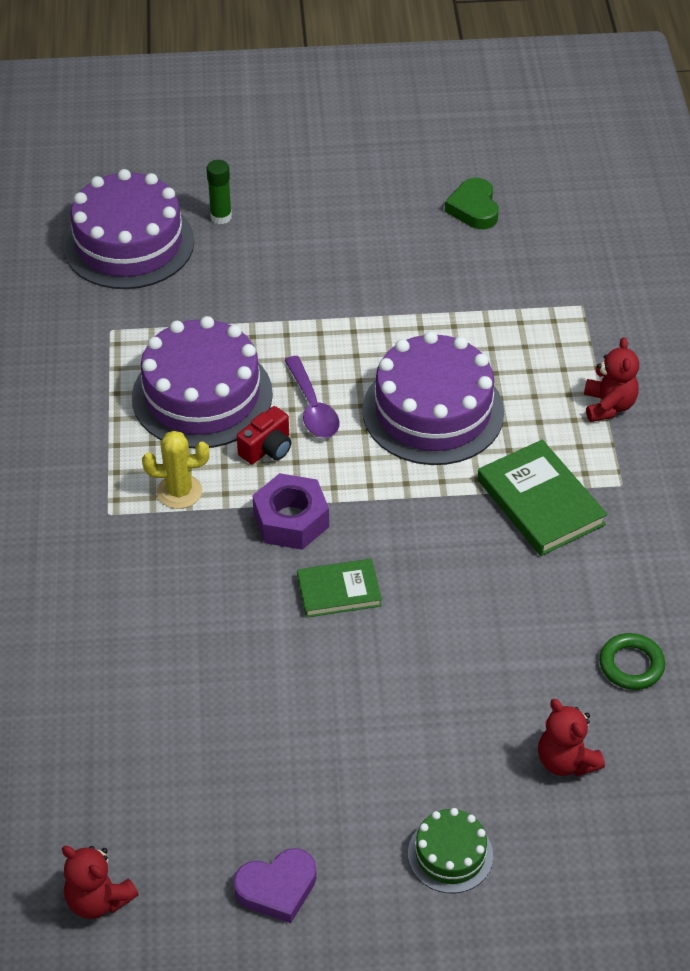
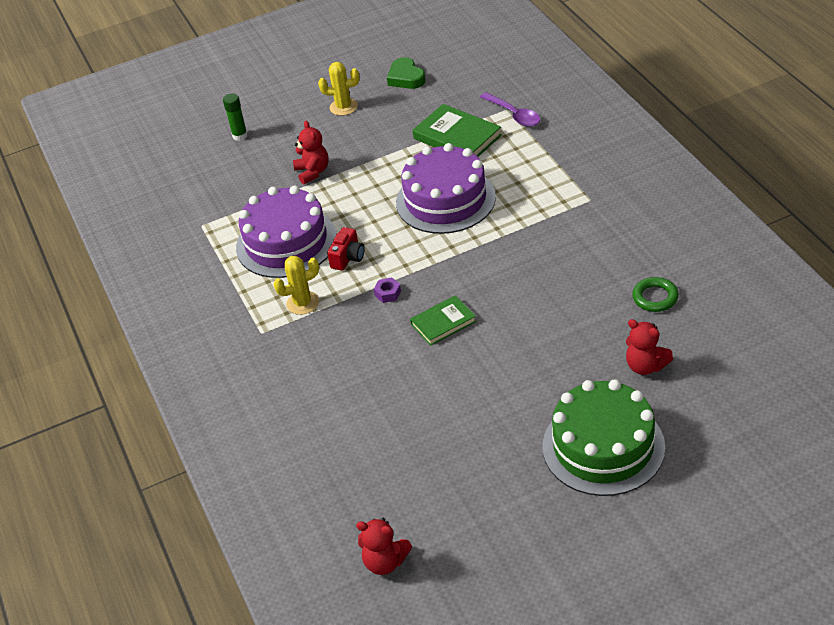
camera: 15 degrees left, 5 degrees down
purple cake [63,169,194,289] -> none
purple heart [233,848,317,923] -> none
purple nut [252,473,329,550] -> purple nut [374,278,401,303], size x0.48
purple spoon [285,356,339,438] -> purple spoon moved to [480,92,540,127]
green cake [408,808,493,893] -> green cake [543,379,665,496], size x2.00
green book [477,440,608,556] -> green book moved to [413,104,502,157]
red teddy bear [584,337,639,422] -> red teddy bear moved to [293,121,329,185]
none -> yellow cactus [318,62,359,116]

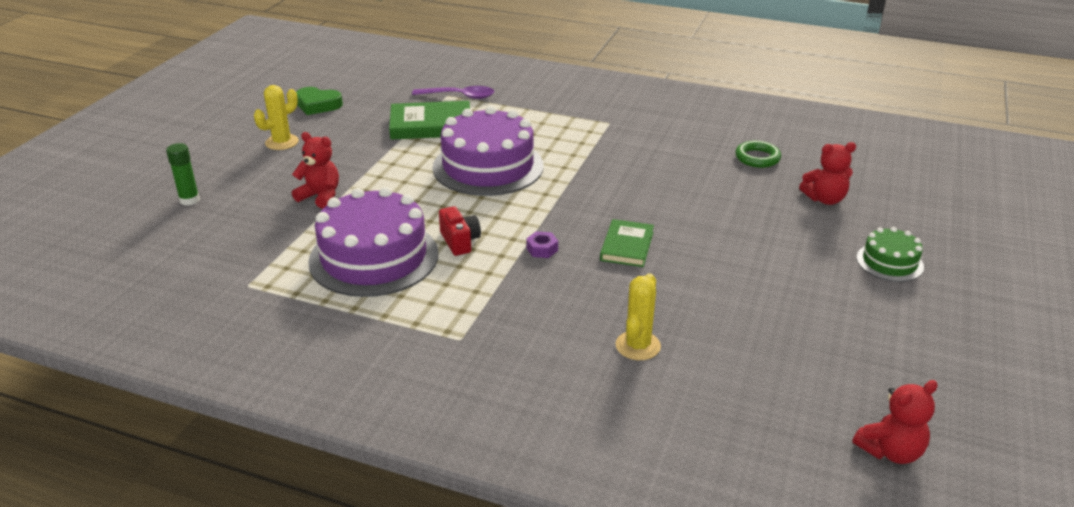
camera: 50 degrees left, 10 degrees down
yellow cactus [274,256,319,315] -> yellow cactus moved to [616,273,661,360]
green cake [543,379,665,496] -> green cake [856,227,924,282], size x0.50

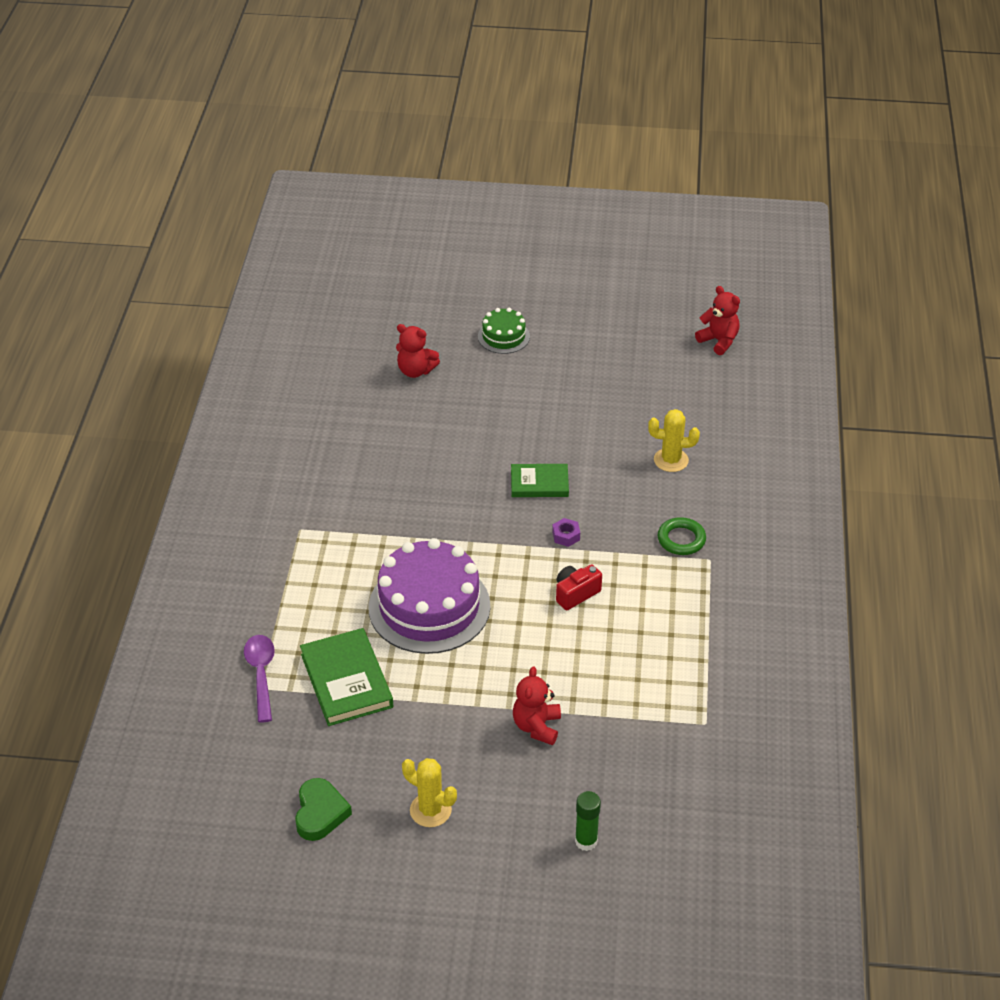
camera: 105 degrees left, 10 degrees up
purple cake [308,187,438,297] -> none
green ring [735,141,781,168] -> green ring moved to [657,517,706,555]
red teddy bear [799,142,856,205] -> red teddy bear turned 135 degrees clockwise [396,324,440,378]

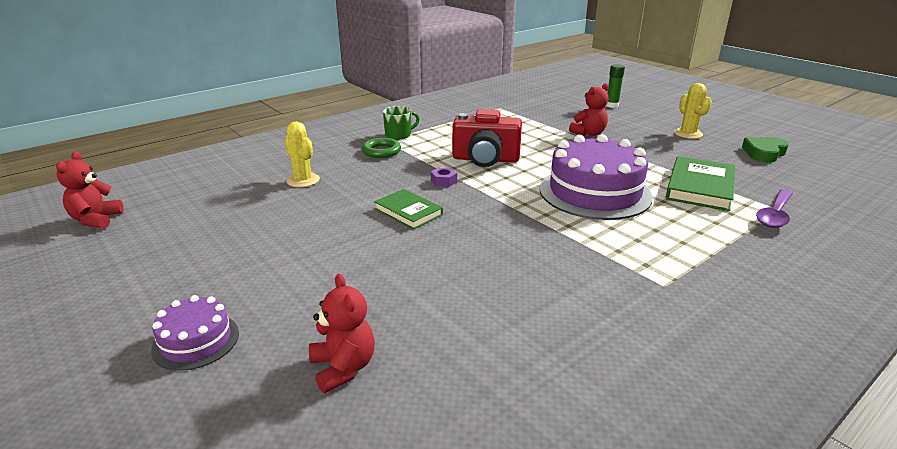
camera: 135 degrees left, 15 degrees down
green cake [478,308,530,354] -> purple cake [151,295,239,371]
red camera [556,564,602,611] -> red camera [452,109,522,167], size x1.78
none -> green mug [383,106,419,140]

